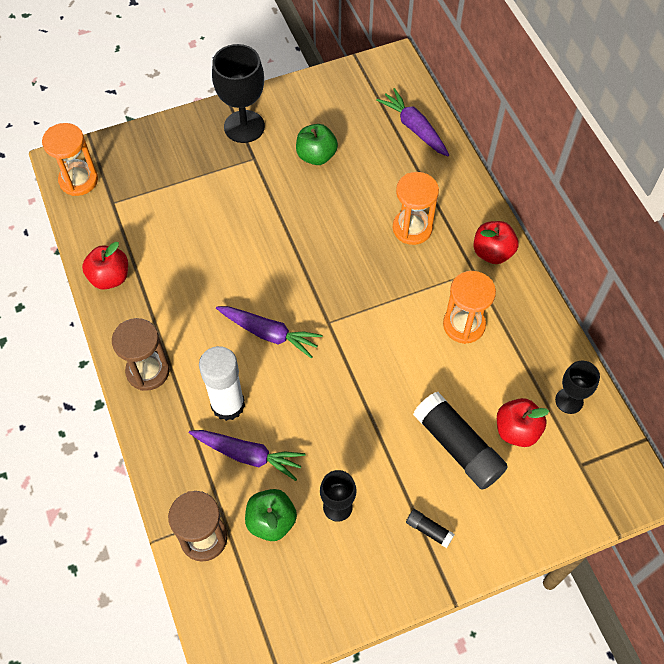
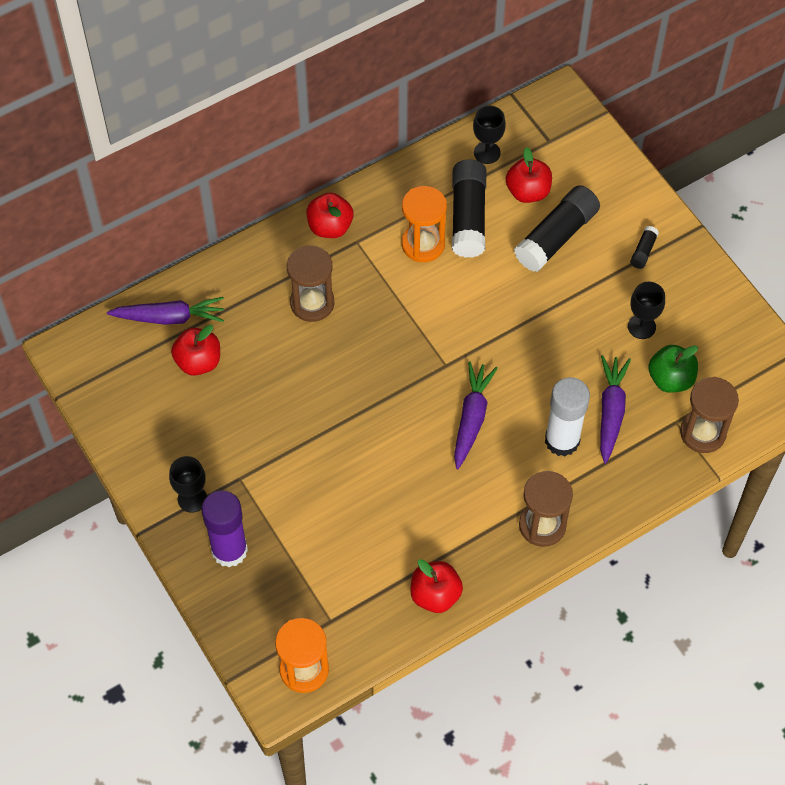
camera: 100 degrees left, 0 degrees up
black goblet [212,44,265,143] -> black goblet [169,456,207,513], size x0.58
green apple [296,124,338,165] -> none
purple carrot [376,88,449,156] -> purple carrot turned 135 degrees counterclockwise [107,297,224,325]
orange hourglass [393,172,439,245] -> brown hourglass [287,245,334,322]
none -> red apple [171,325,220,376]
none -> purple glue stick [202,490,248,567]
none -> black glue stick [452,159,486,258]

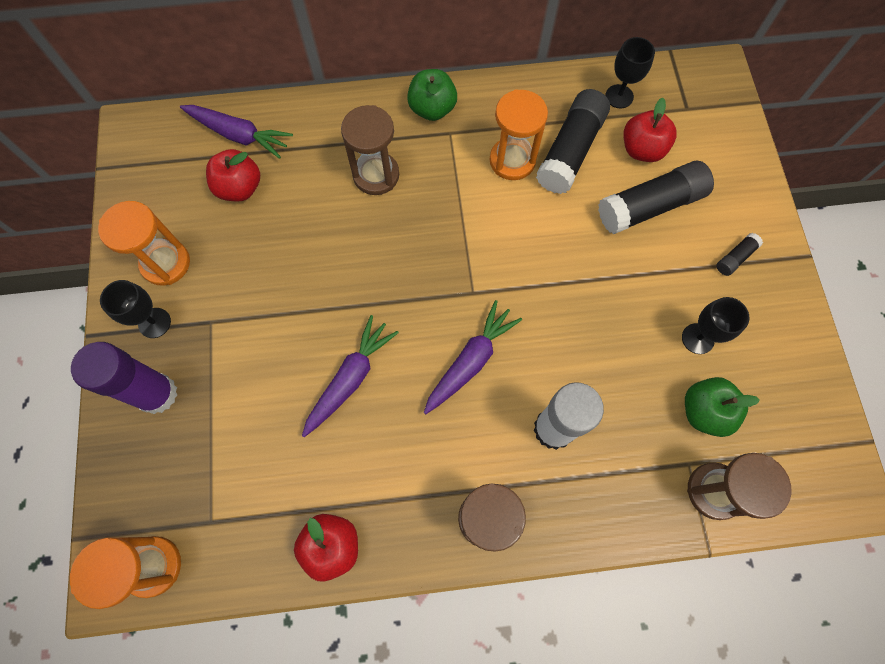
camera: 25 degrees right, 10 degrees up
red apple [306,192,353,238] -> green apple [407,69,457,121]
purple carrot [600,355,631,464] -> purple carrot moved to [302,315,399,437]
none -> orange hourglass [98,201,190,286]

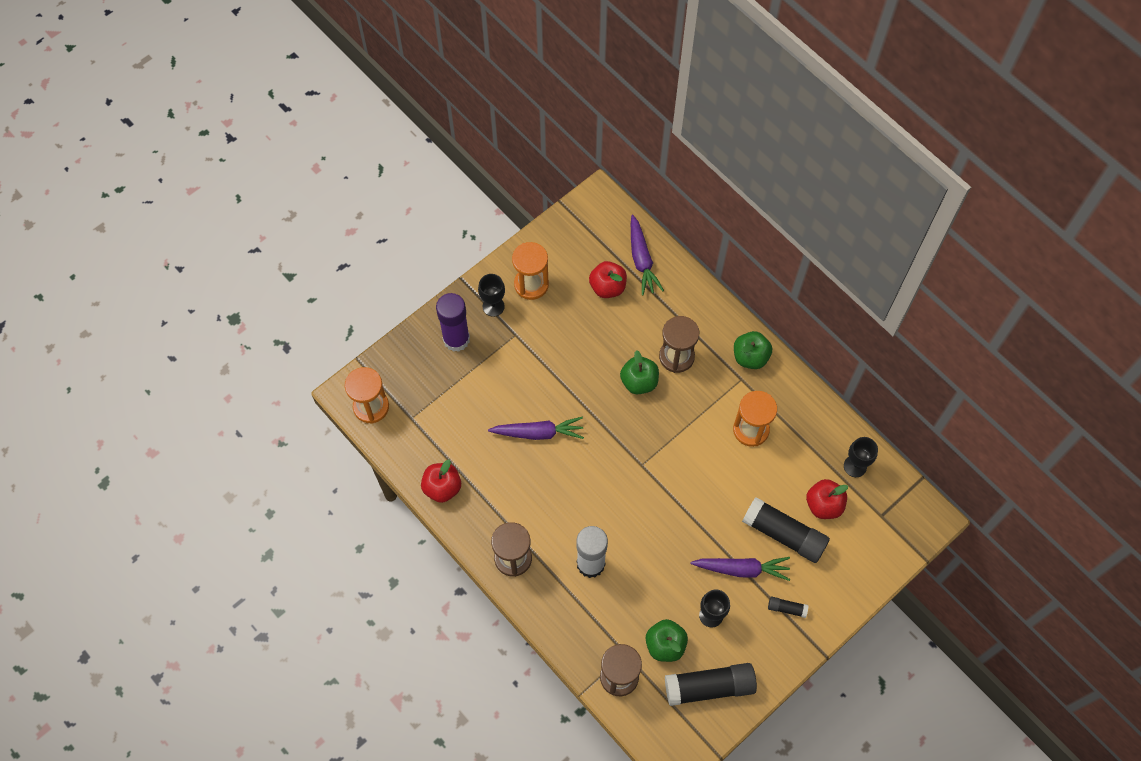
camera: 55 degrees right, 5 degrees down
purple carrot [424,300,522,414] -> purple carrot moved to [691,557,790,581]
black glue stick [536,89,610,194] -> black glue stick moved to [665,663,757,706]
none -> green apple [620,350,659,394]

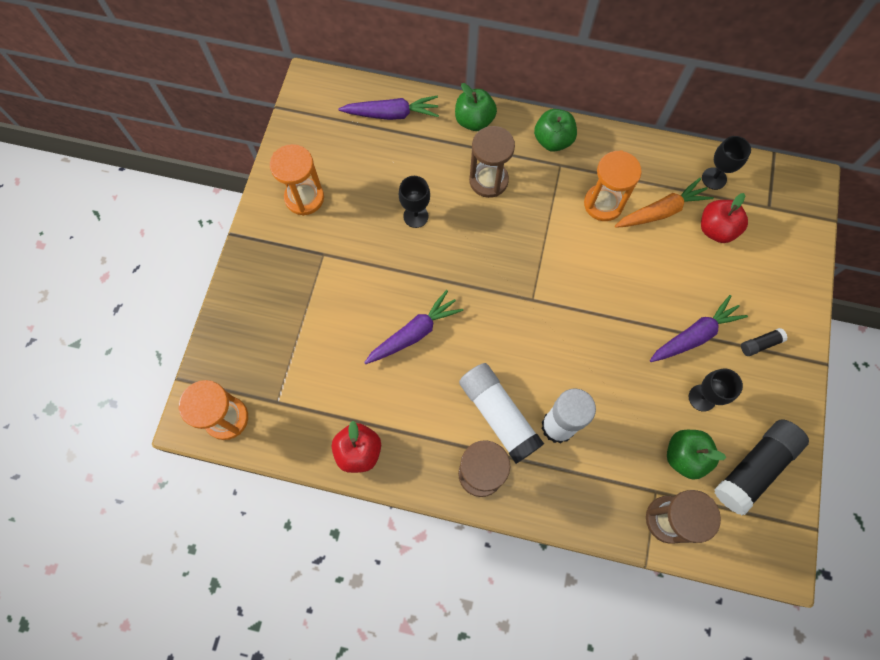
camera: 35 degrees left, 5 degrees up
purple glue stick [436,293,470,352] -> none
black goblet [478,274,505,317] -> black goblet moved to [399,176,430,228]
red apple [589,261,627,298] -> none
green apple [620,350,659,394] -> green apple moved to [455,83,497,131]
purple carrot [631,215,664,295] -> purple carrot turned 45 degrees counterclockwise [338,96,439,120]
black glue stick [742,497,830,563] -> none
none -> white glue stick [459,363,544,464]
none -> orange carrot [615,178,714,228]

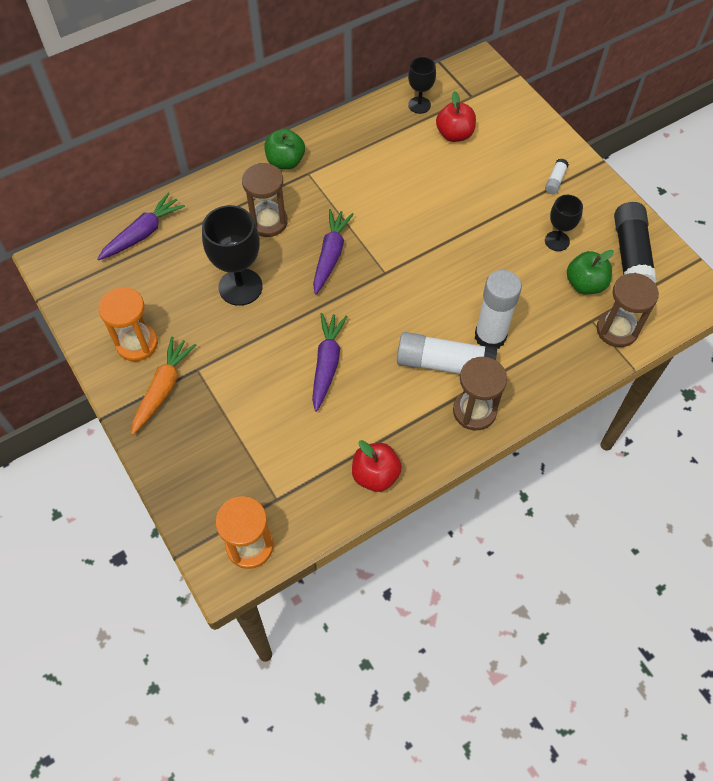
camera: 45 degrees left, 10 degrees down
black goblet [399,176,430,228] -> black goblet [202,205,263,306], size x1.72
green apple [455,83,497,131] -> none
orange hourglass [584,150,642,221] -> none
orange carrot [615,178,714,228] -> orange carrot moved to [131,336,196,435]
purple carrot [650,295,748,362] -> purple carrot moved to [313,209,354,294]
black glue stick [741,328,787,356] -> white glue stick [545,158,569,194]

